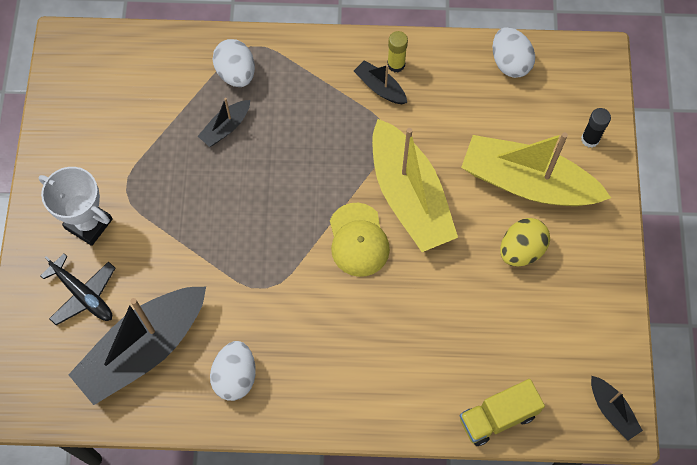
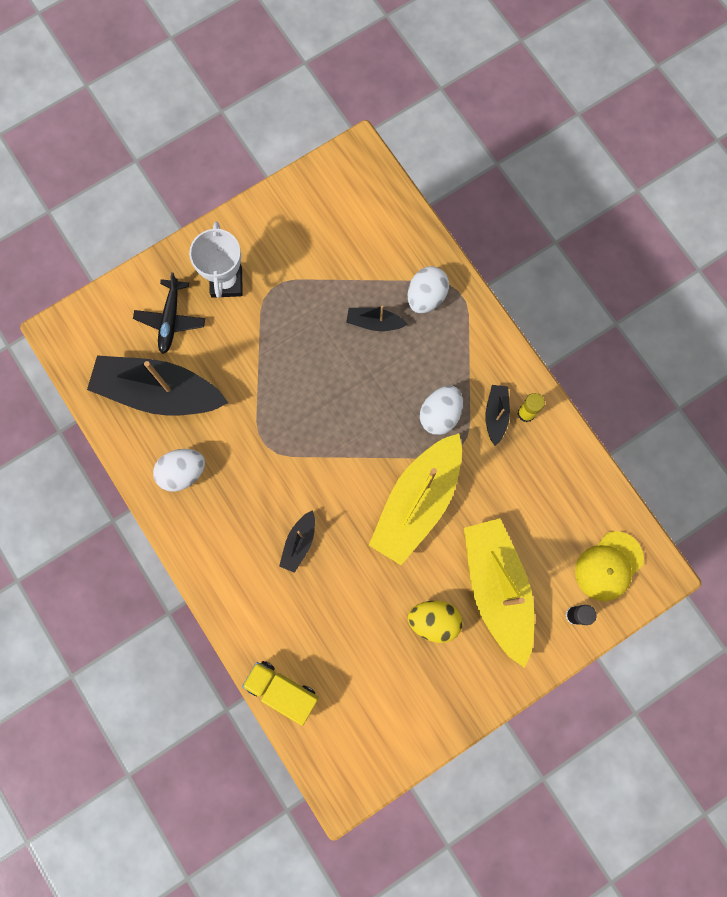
camera: 55 degrees right, 10 degrees up
yellow cap [330,203,390,277] -> yellow cap moved to [575,531,644,601]
white egg [493,27,535,78] -> white egg moved to [420,386,463,435]
black boat [591,376,643,441] -> black boat moved to [279,510,315,573]

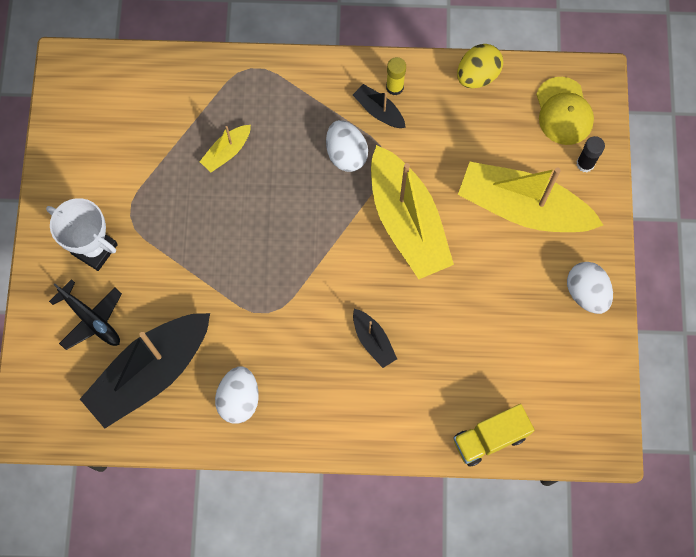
camera: 55 degrees left, 5 degrees down
black boat [346,306,408,331] -> yellow boat [200,125,251,172]
white egg [408,266,449,314] -> white egg moved to [567,262,613,314]
yellow egg [408,601,463,643] -> yellow egg moved to [457,44,503,88]

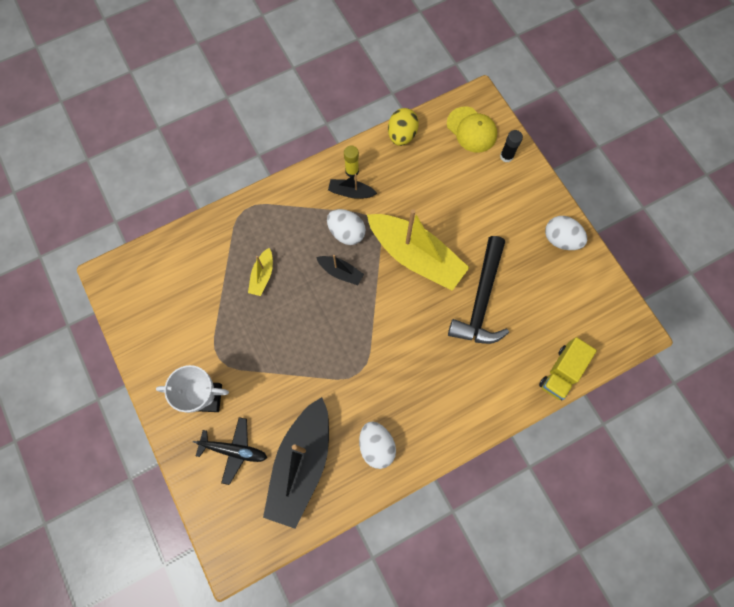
camera: 30 degrees left, 0 degrees up
black boat [353,309,397,368] -> black boat moved to [316,255,364,285]
yellow boat [458,162,603,232] -> none
none -> black hammer [448,236,509,344]

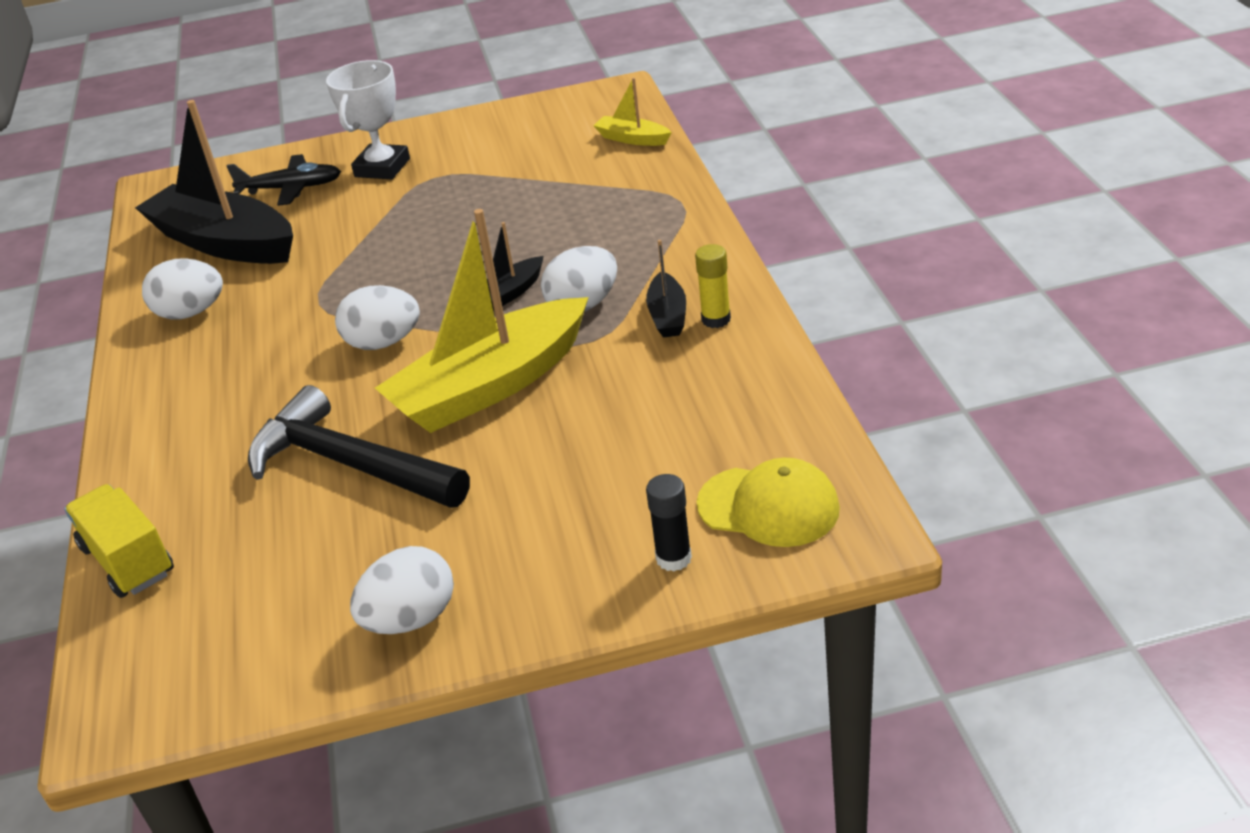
camera: 110 degrees right, 35 degrees down
black plane [193,417,267,485] -> black plane turned 120 degrees counterclockwise [227,154,341,206]
yellow boat [248,248,273,296] -> yellow boat moved to [593,78,672,146]
black boat [328,174,377,199] -> black boat turned 150 degrees clockwise [646,240,686,338]
yellow egg [388,108,419,146] -> none
yellow cap [447,106,497,153] -> yellow cap turned 135 degrees counterclockwise [697,458,840,547]
none -> white egg [335,285,420,350]

